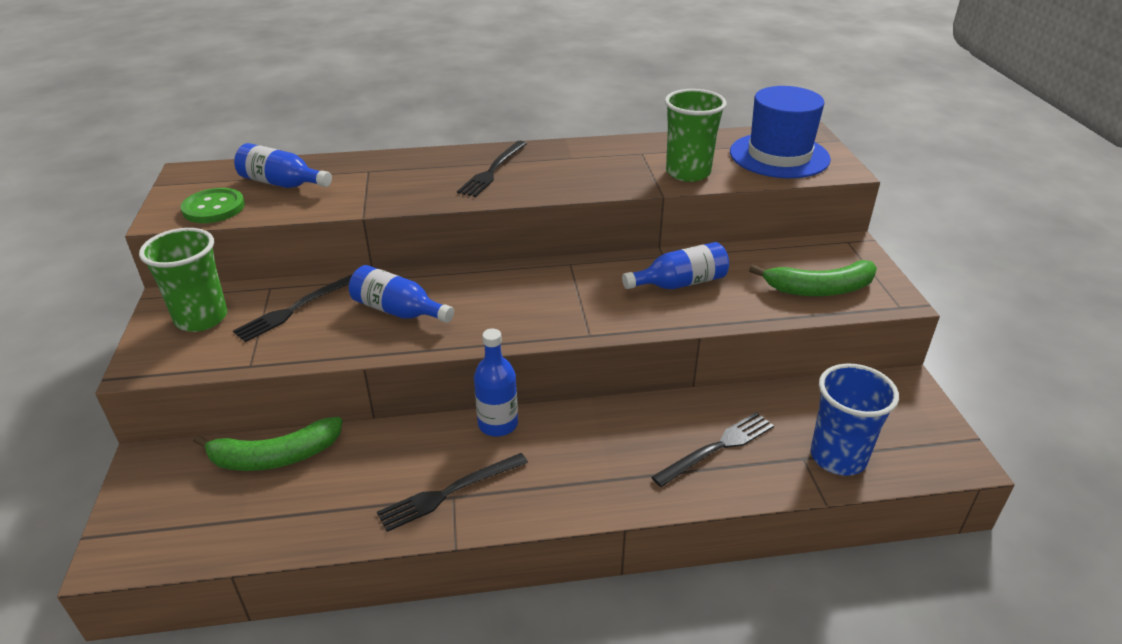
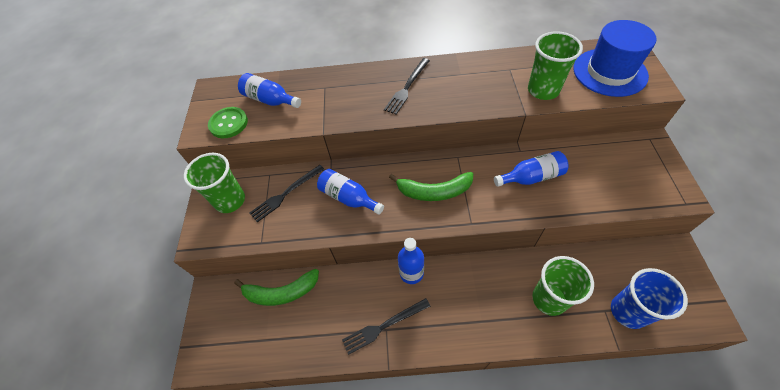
camera: 10 degrees right, 20 degrees up
black fork [652,412,774,487] -> green cup [532,256,594,316]
green banana [749,260,877,296] -> green banana moved to [389,172,473,201]

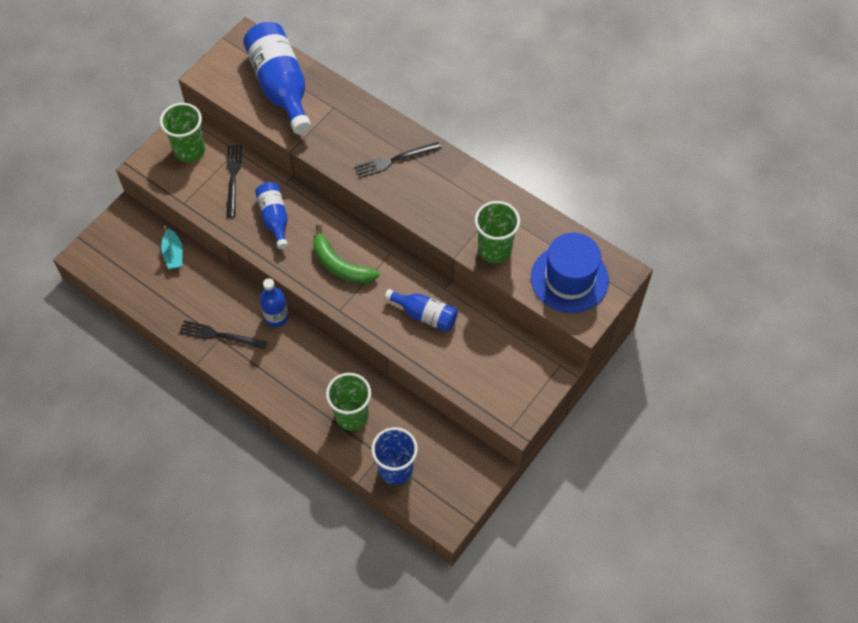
camera: 35 degrees right, 5 degrees up
green button [208,107,248,138] -> none
green banana [234,269,319,306] -> turquoise boat [161,226,183,269]
blue bottle [238,73,301,108] -> blue bottle [243,22,311,134], size x1.78
black fork [250,165,325,222] -> black fork turned 90 degrees clockwise [226,145,242,218]

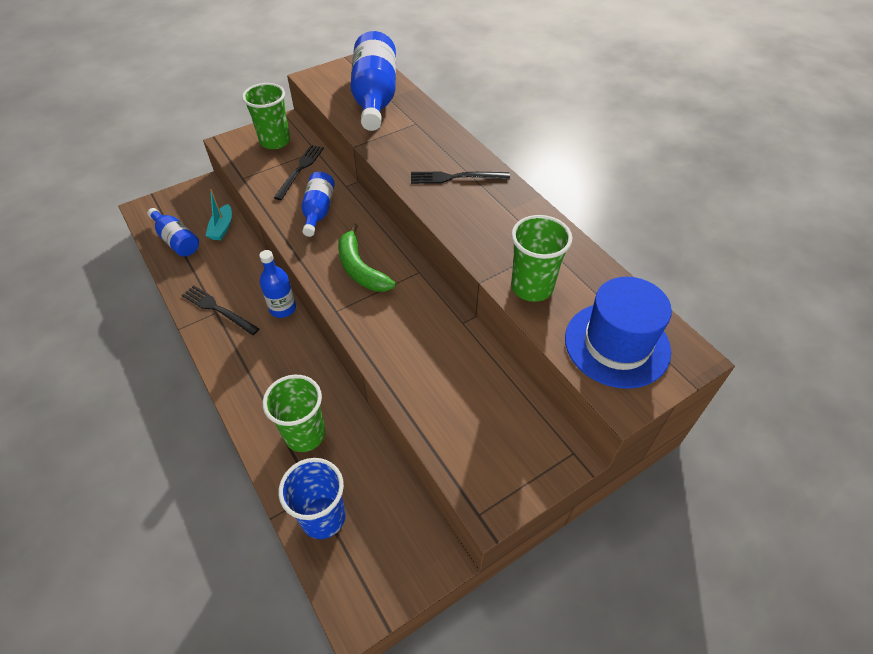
camera: 20 degrees right, 10 degrees down
blue bottle [385,289,458,332] -> blue bottle moved to [147,208,199,257]

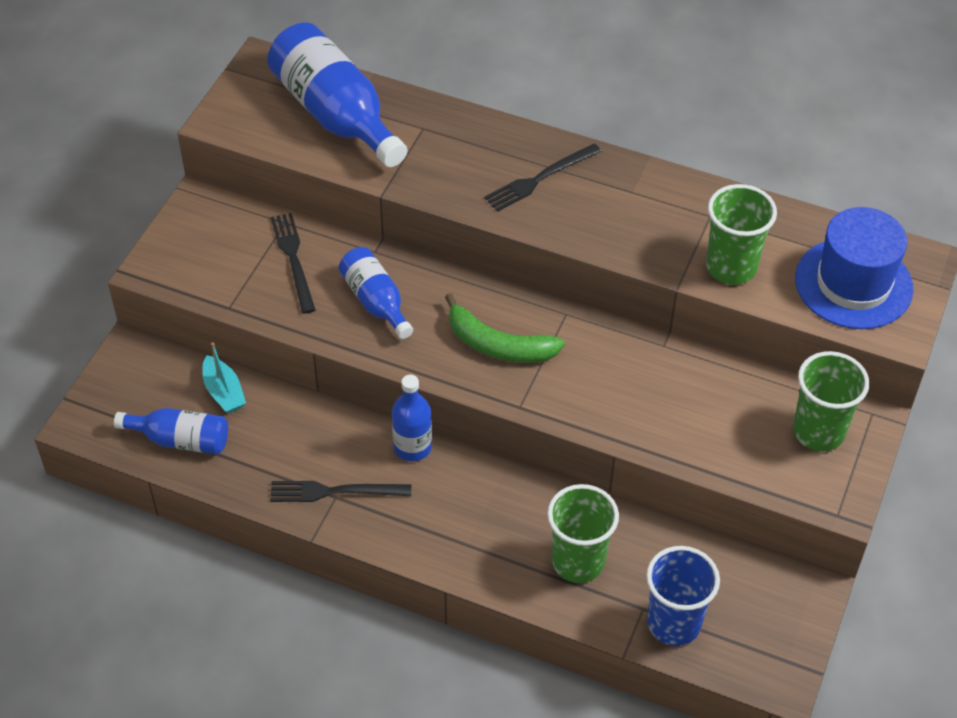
camera: 35 degrees left, 0 degrees up
green cup [242,83,290,149] -> green cup moved to [793,351,869,451]

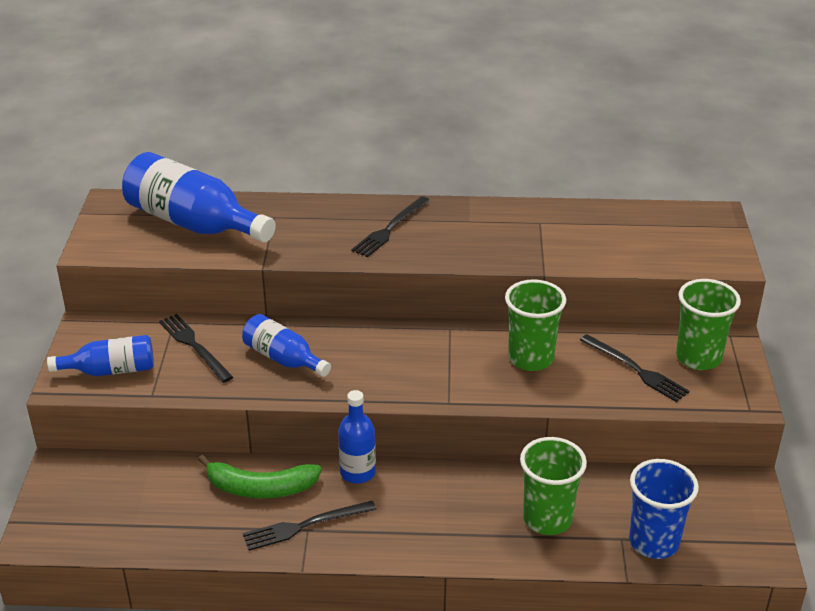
camera: 20 degrees left, 15 degrees down
blue bottle [114,408,228,455] -> blue bottle moved to [47,335,154,376]
turquoise boat [202,342,246,413] -> none
green banana [445,293,565,363] -> green banana moved to [198,455,322,498]
green cup [706,184,777,285] -> green cup moved to [505,279,566,371]
blue hat [795,207,914,329] -> none
none -> black fork [580,334,689,402]

